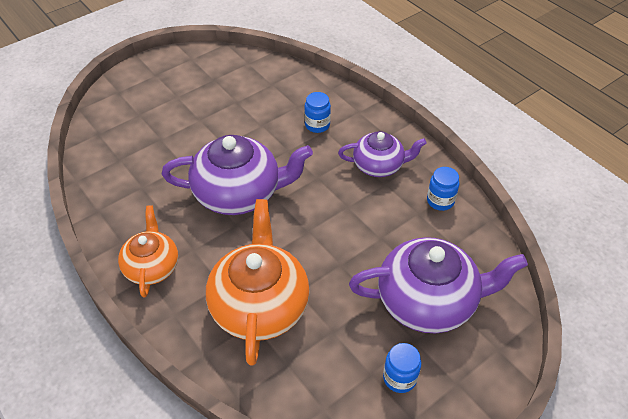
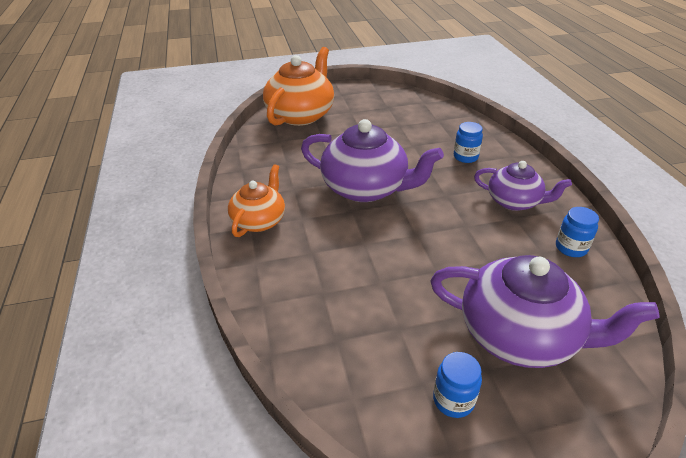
camera: 25 degrees right, 10 degrees down
orange teapot [206,199,310,366] -> orange teapot moved to [263,47,334,126]

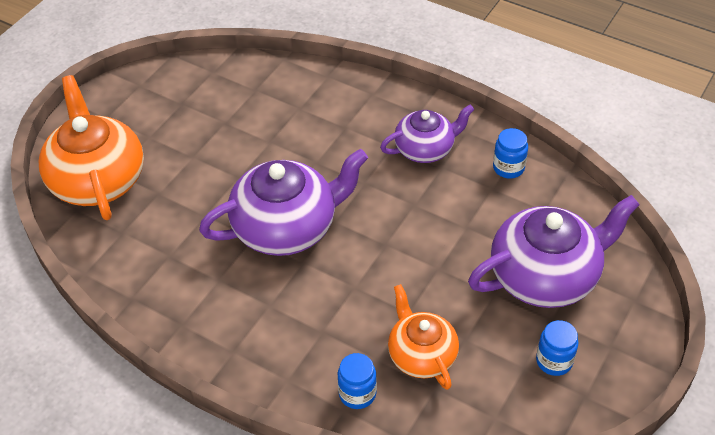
camera: 45 degrees left, 10 degrees up
orange teapot [228,164,285,237] -> orange teapot moved to [388,284,459,390]
blue jar [454,122,483,163] -> blue jar moved to [338,353,377,409]

